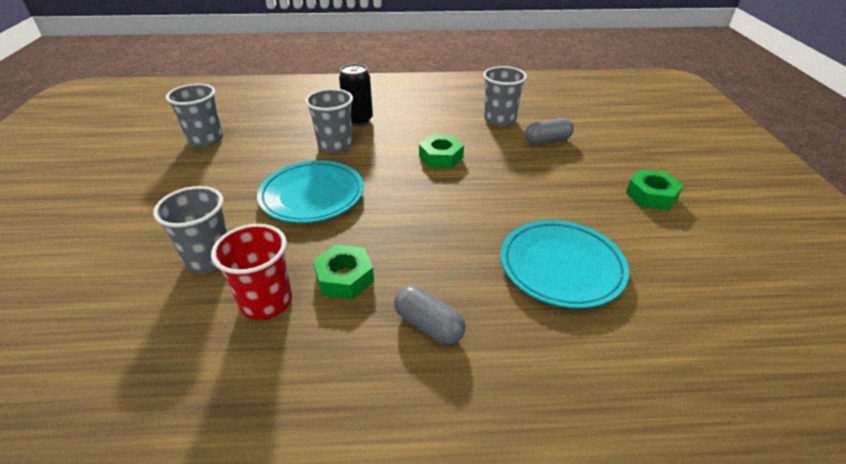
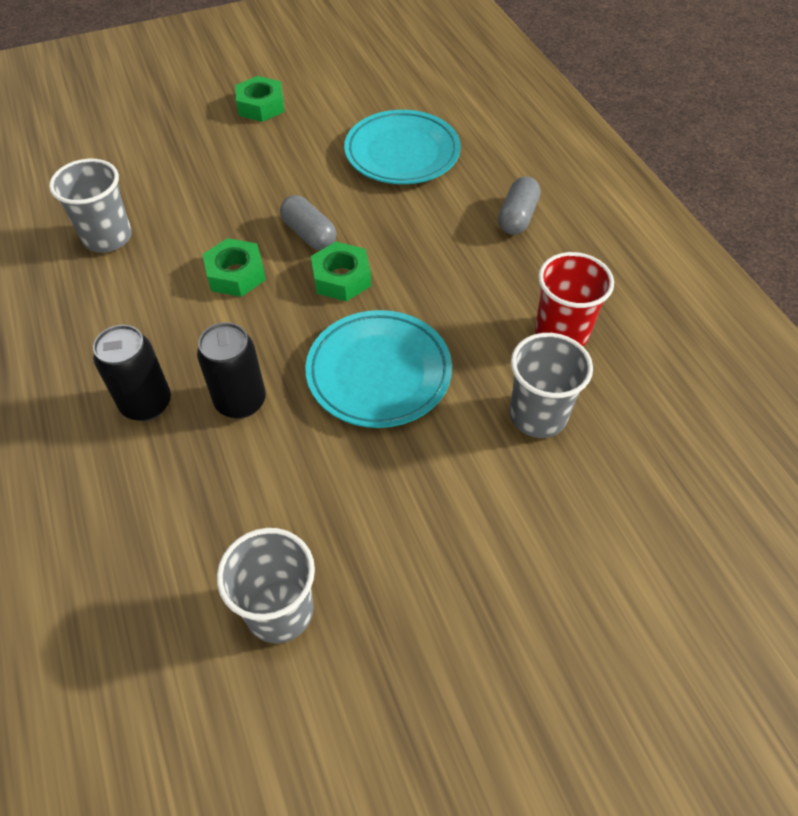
camera: 110 degrees left, 15 degrees up
grey cup [305,88,353,153] -> black can [197,322,266,419]
green nut [313,245,374,299] -> green nut moved to [311,242,371,301]
grey capsule [525,118,574,145] -> grey capsule moved to [280,195,336,250]

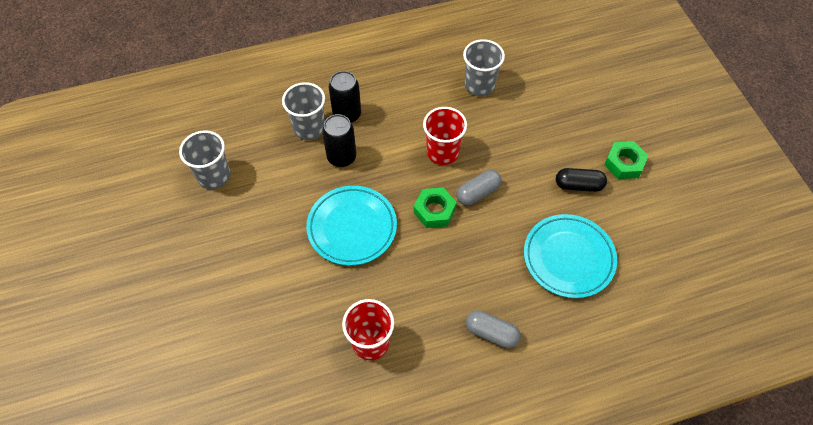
camera: 95 degrees right, 5 degrees up
green nut [202,238,266,297] -> red cup [423,107,467,165]
grey cup [509,333,593,438] -> grey cup moved to [282,82,325,140]
none -> black capsule [556,168,607,192]

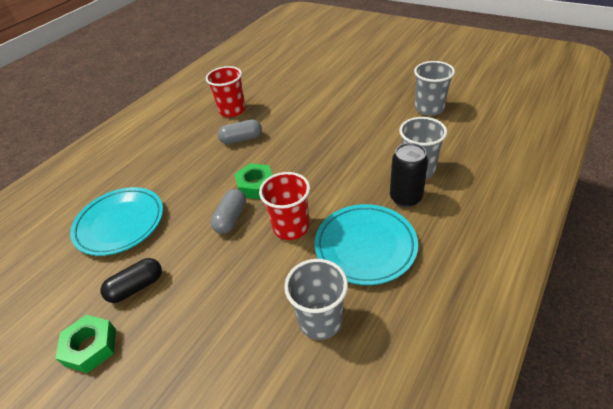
camera: 145 degrees right, 15 degrees down
turquoise plate [306,186,397,266] -> turquoise plate moved to [315,204,418,285]
black can [322,114,356,167] -> none
grey capsule [466,310,521,348] -> grey capsule moved to [218,119,262,144]

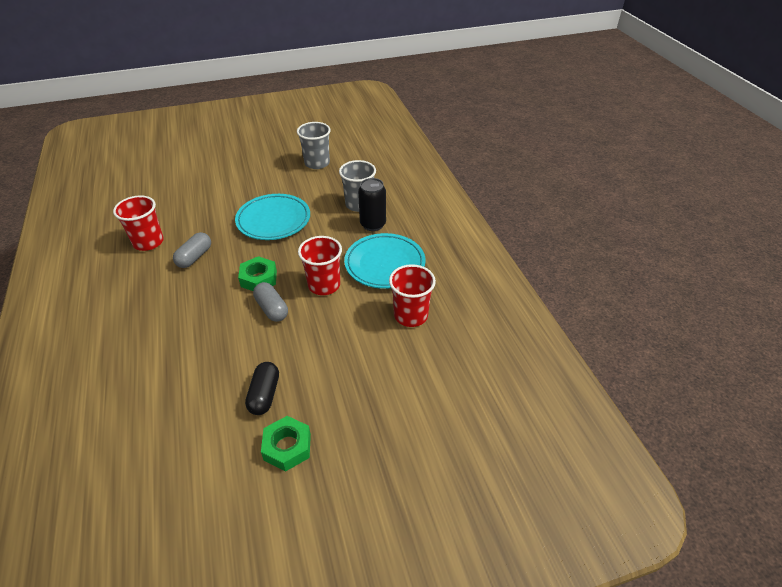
camera: 55 degrees left, 0 degrees up
turquoise plate [70,187,163,256] -> turquoise plate moved to [235,194,310,240]
grey cup [284,259,348,340] -> red cup [389,264,436,327]

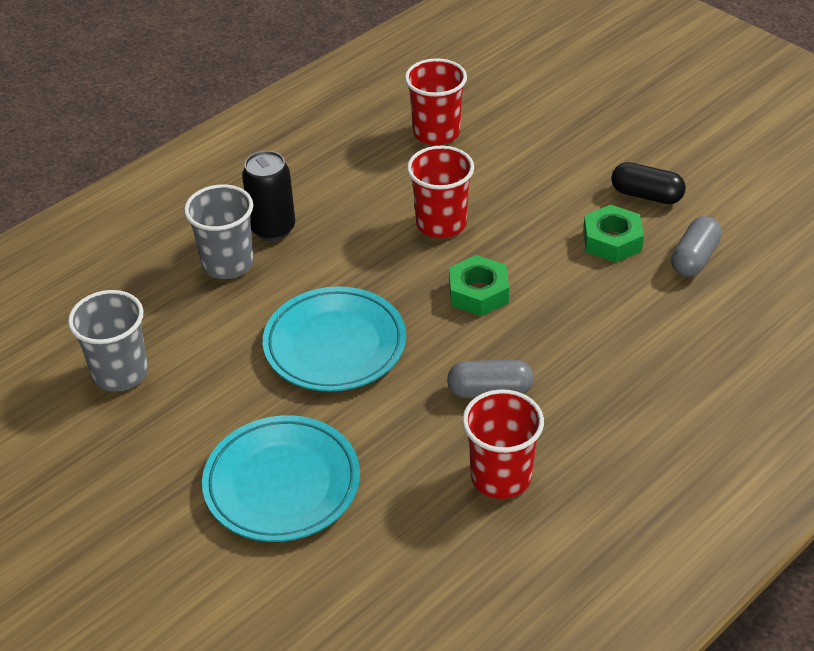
camera: 115 degrees left, 0 degrees up
black capsule [245,362,279,415] -> black capsule turned 45 degrees clockwise [611,162,686,204]
grey capsule [253,282,288,322] -> grey capsule moved to [671,216,722,277]
green nut [261,416,311,471] -> green nut moved to [583,204,644,263]
turquoise plate [344,233,426,289] -> turquoise plate moved to [202,415,360,542]

